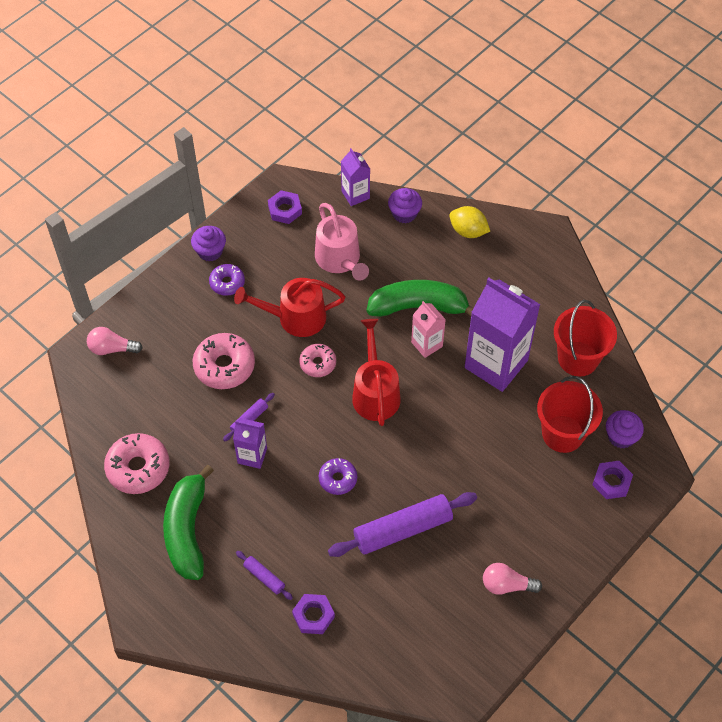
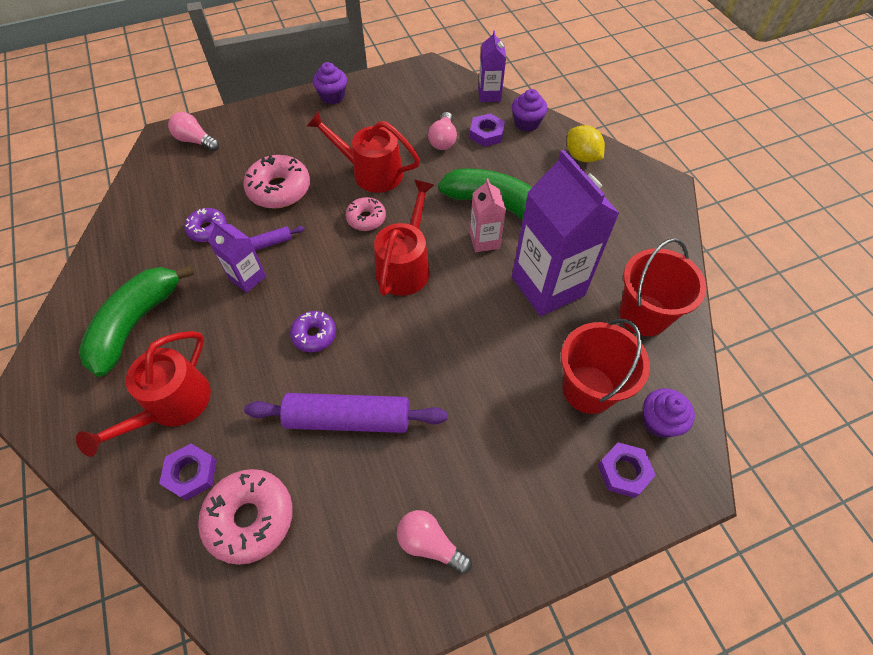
camera: 25 degrees right, 0 degrees up
pink donut [104,433,170,494] -> pink donut moved to [198,469,293,565]
purple donut [209,264,245,296] -> purple donut moved to [184,208,227,242]
purple rolling pin [236,551,293,600] -> red watering can [76,331,211,457]
purple nut [268,190,302,224] -> purple nut moved to [470,113,505,147]
pink watering can [315,203,369,281] -> pink light bulb [428,112,457,150]

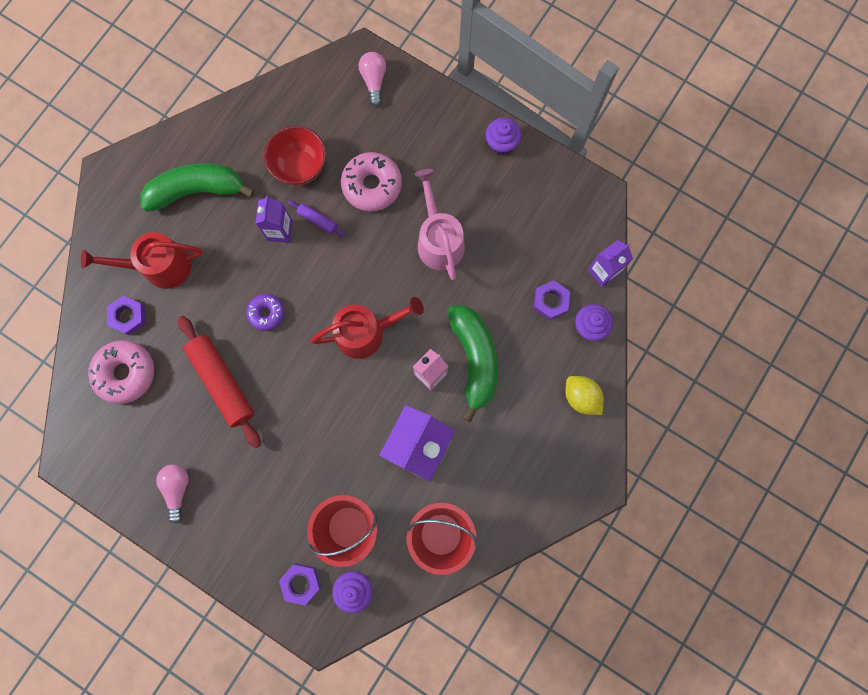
camera: 55 degrees right, 20 degrees up
purple donut [184,208,227,242] -> red bowl [264,126,326,186]
purple rolling pin [244,393,447,433] -> red rolling pin [178,316,261,448]
red watering can [307,111,420,193] -> pink watering can [415,169,465,280]
pink donut [346,197,386,231] -> none
pink light bulb [428,112,457,150] -> none
yellow lemon [567,125,605,162] -> yellow lemon turned 60 degrees counterclockwise [566,376,604,415]

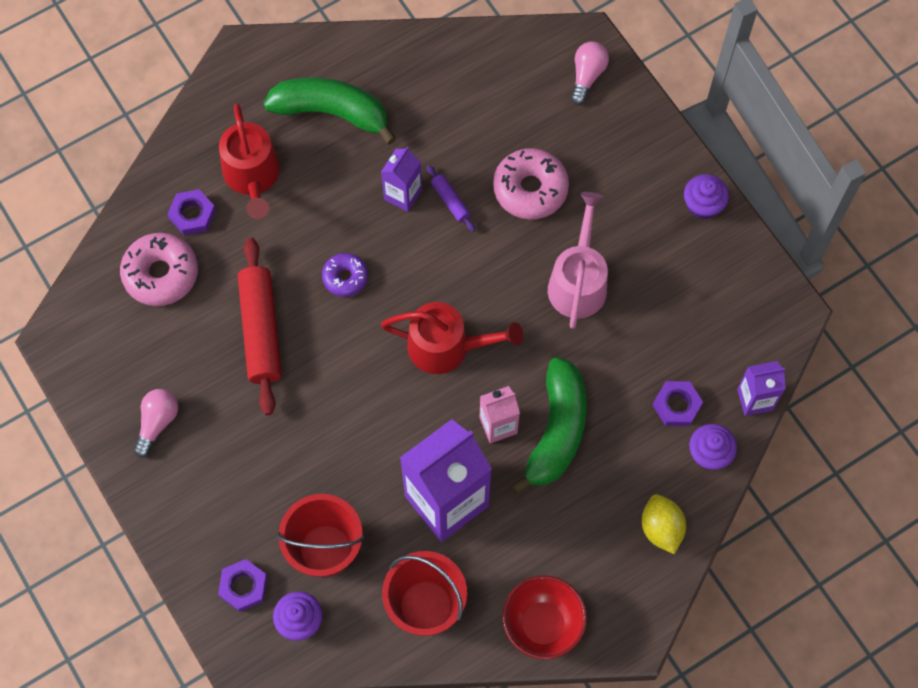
camera: 25 degrees right, 10 degrees down
red watering can [81,232,202,289] -> red watering can turned 120 degrees counterclockwise [219,103,280,219]
red bowl [264,126,326,186] -> red bowl moved to [502,575,587,660]

